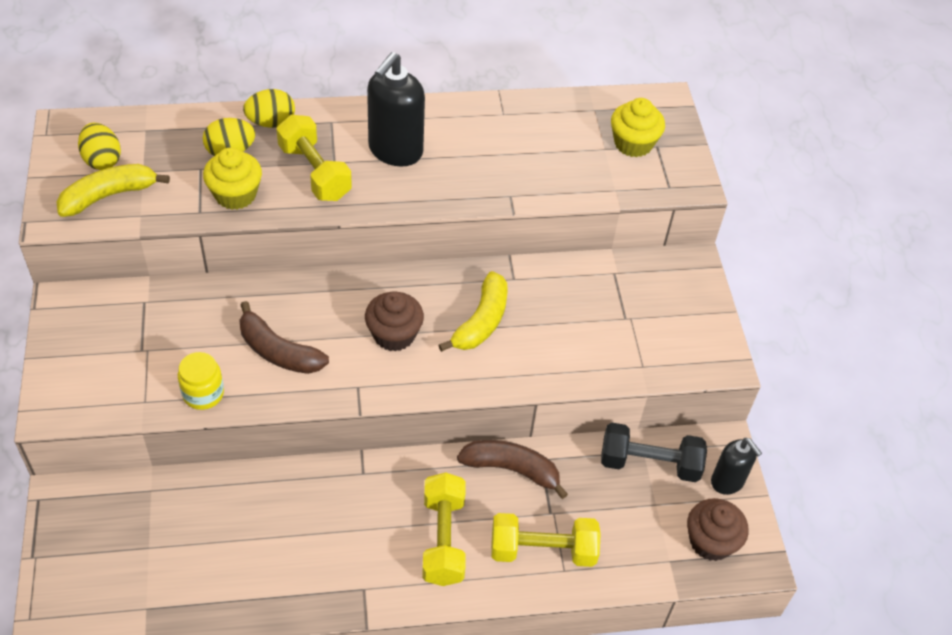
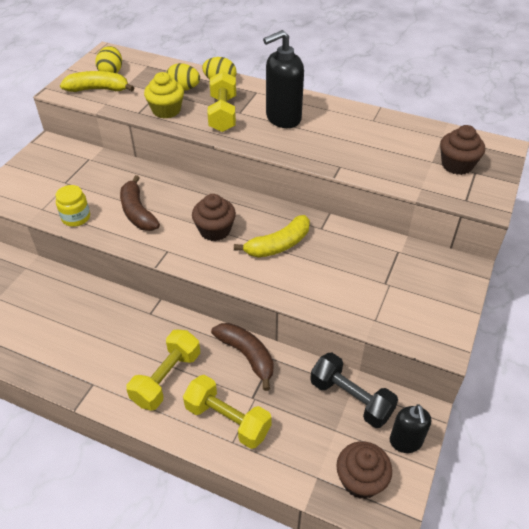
camera: 35 degrees right, 5 degrees down
yellow cupcake [611,98,665,157] -> brown cupcake [440,125,485,175]

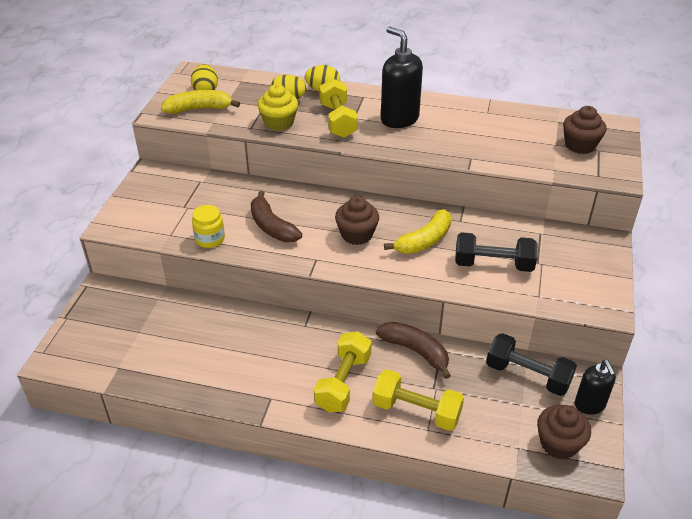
camera: 10 degrees left, 5 degrees down
black soap dispenser [263,30,304,128] -> black soap dispenser turned 90 degrees clockwise [381,26,423,128]
none -> black dumbbell [455,232,538,272]

